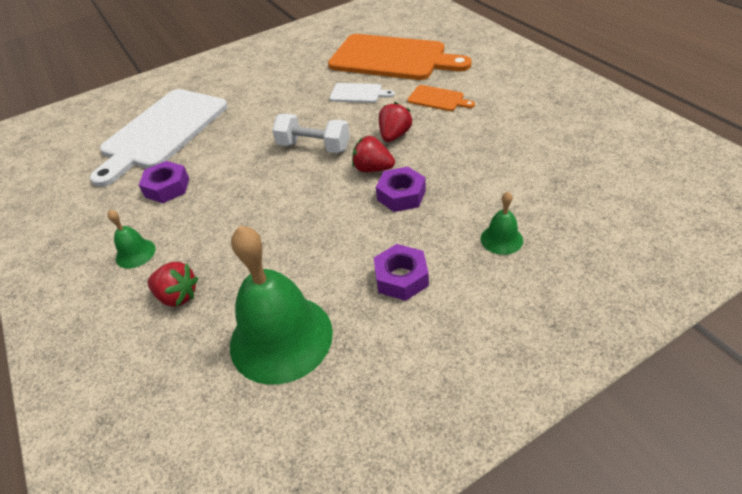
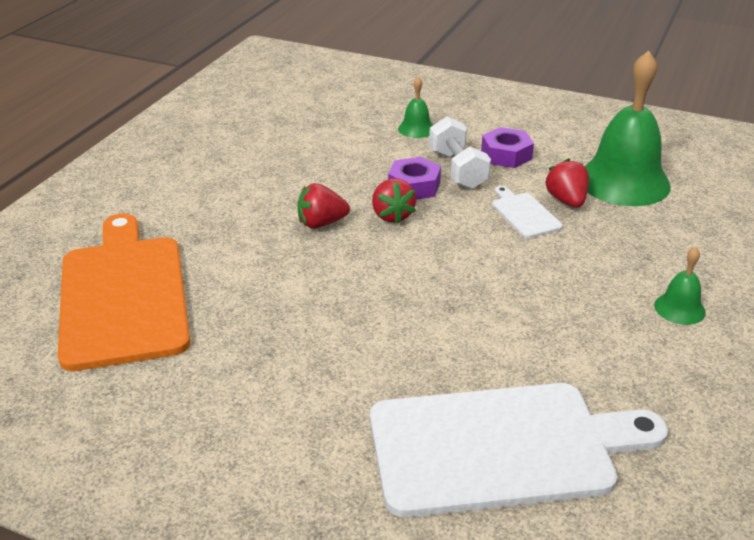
camera: 130 degrees left, 10 degrees down
purple nut [139,161,189,203] -> none
red strawberry [147,262,198,307] -> red strawberry moved to [545,158,589,207]
white dumbbell [272,114,350,153] -> white dumbbell moved to [429,116,491,189]
white cutting board [330,83,395,103] -> white cutting board moved to [492,186,563,238]
orange cutting board [407,85,475,111] -> none

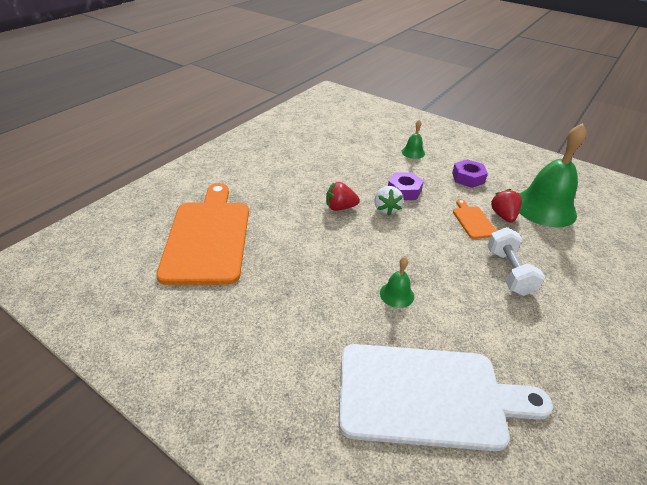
camera: 10 degrees right, 5 degrees up
red strawberry [372,178,416,224] -> white strawberry [374,186,404,215]
white dumbbell [429,116,491,189] -> white dumbbell moved to [487,227,545,296]
white cutting board [492,186,563,238] -> orange cutting board [453,199,497,239]
green bell [654,247,706,325] -> green bell moved to [380,257,414,308]

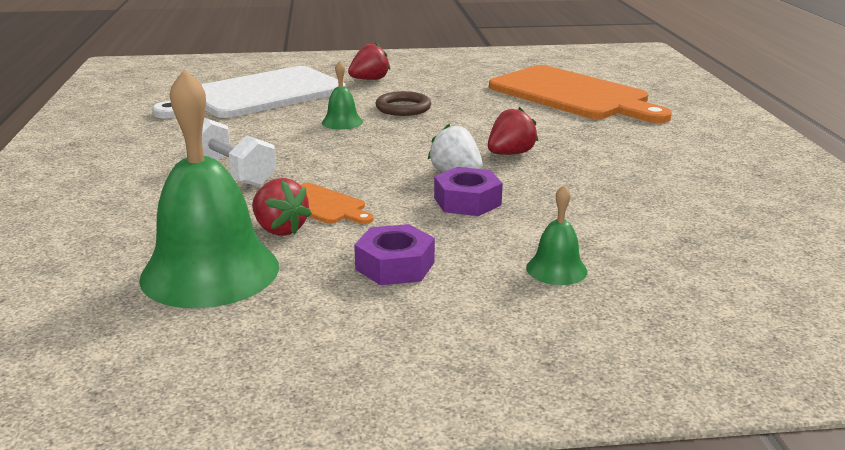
camera: 140 degrees right, 15 degrees down
none -> red strawberry [348,42,390,80]
none -> brown ring [375,91,431,116]

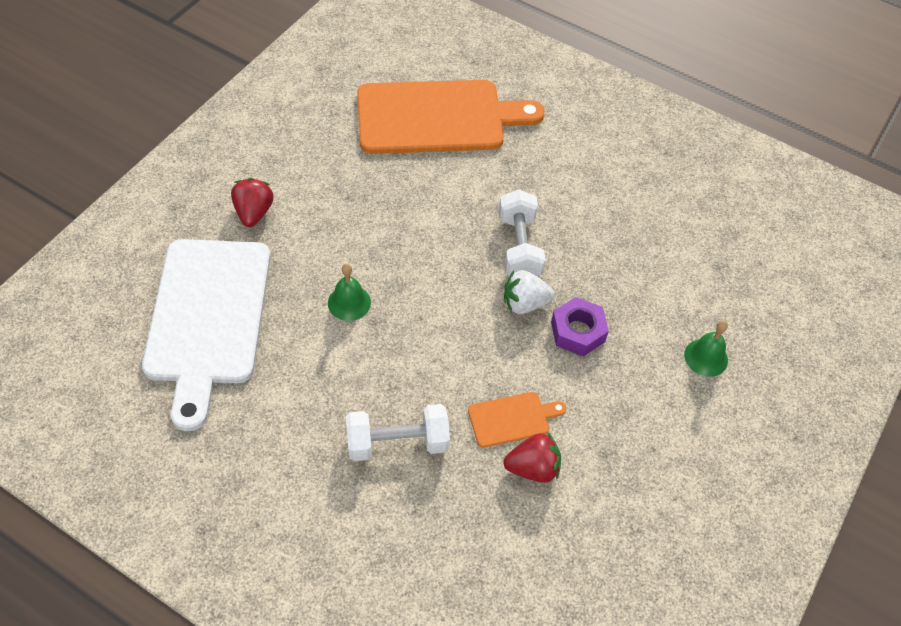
camera: 55 degrees left, 30 degrees up
green bell [139,69,279,308] -> none
purple nut [354,224,435,285] -> none
brown ring [375,91,431,116] -> none
red strawberry [488,107,538,155] -> white dumbbell [499,190,545,276]

